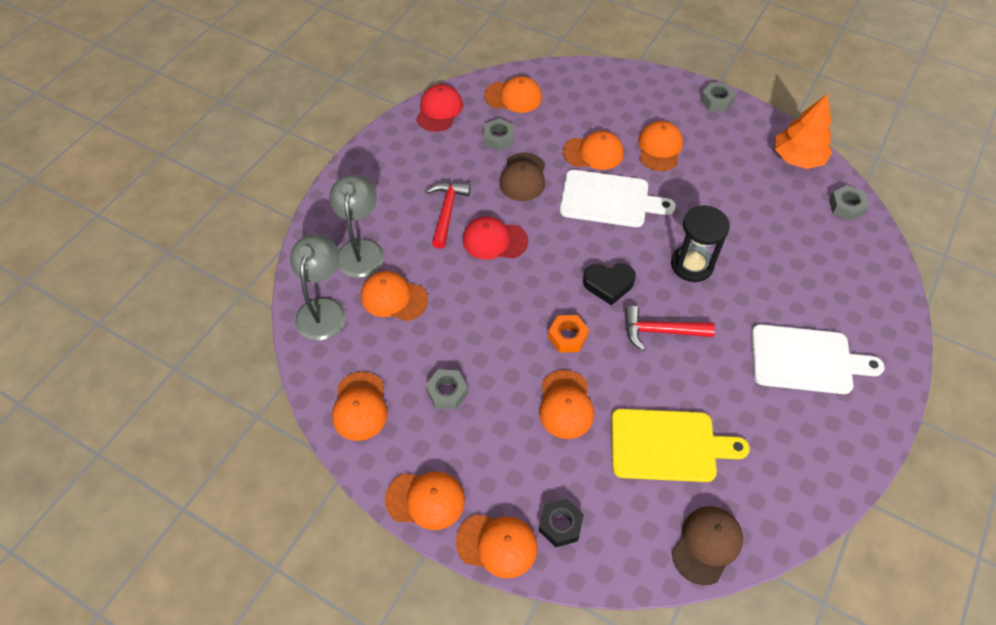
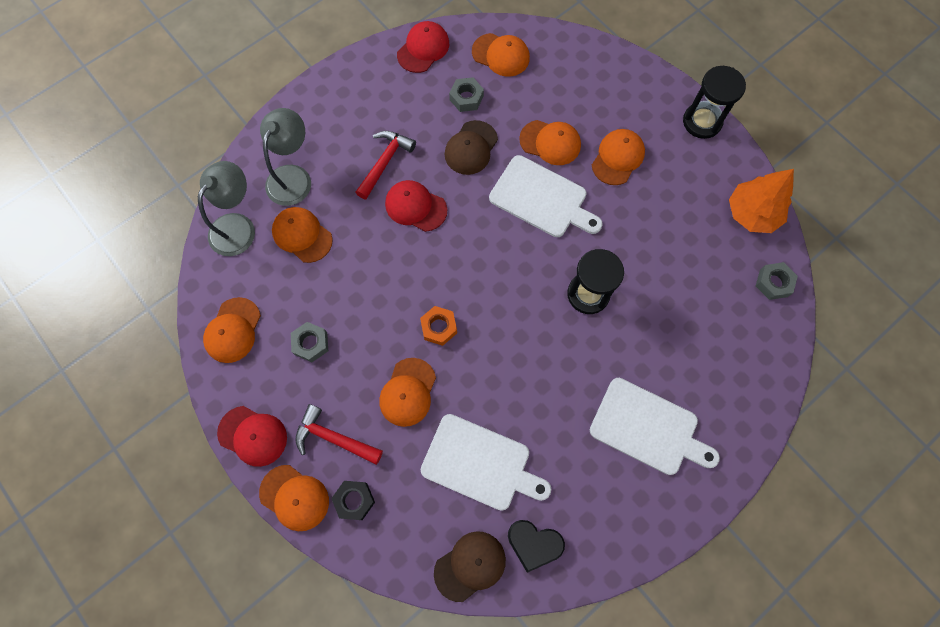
camera: 20 degrees right, 15 degrees up
orange cap [385,472,465,530] -> red cap [217,406,287,467]
black heart [583,263,636,305] -> black heart moved to [508,520,565,573]
yellow cutting board [611,409,750,482] -> white cutting board [421,414,551,511]
red hammer [625,306,715,351] -> red hammer moved to [295,404,383,465]
grey nut [700,82,736,112] -> black hourglass [683,66,746,139]

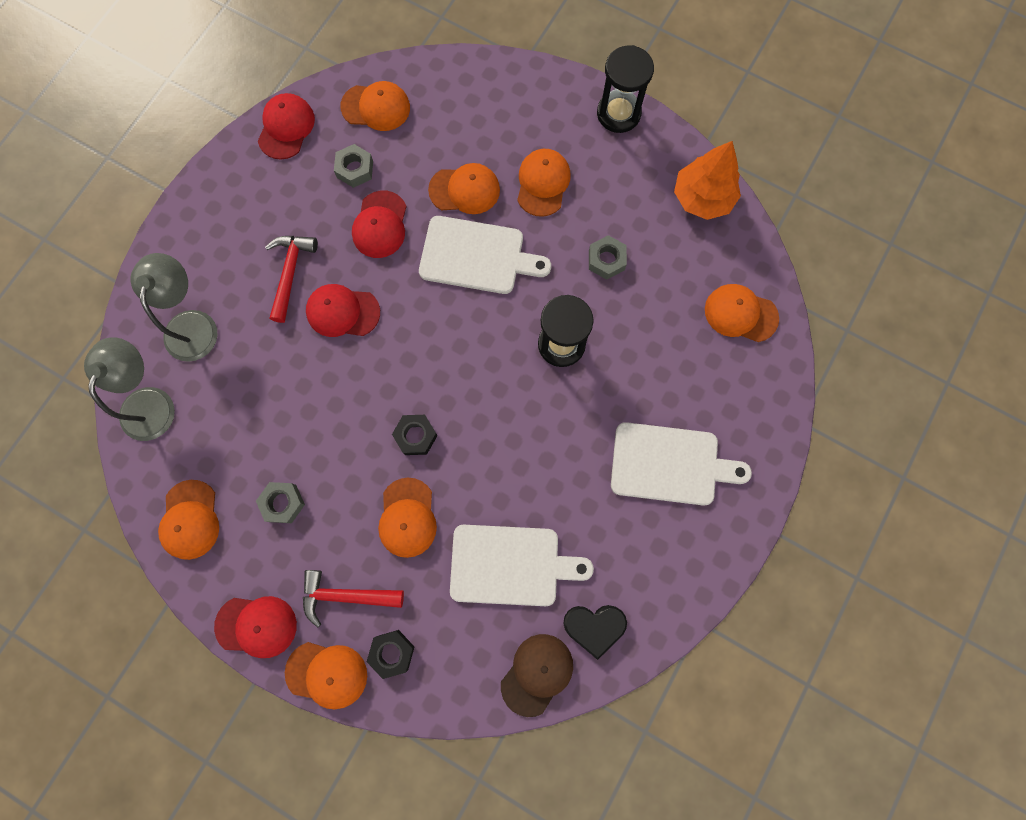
camera: 20 degrees left, 5 degrees up
orange cap [272,207,333,263] -> orange cap moved to [705,284,779,342]
orange nut [420,306,457,346] -> black nut [392,415,438,455]
brown cap [445,120,498,175] -> red cap [352,190,406,258]
grey nut [756,262,798,300] -> grey nut moved to [589,235,627,280]

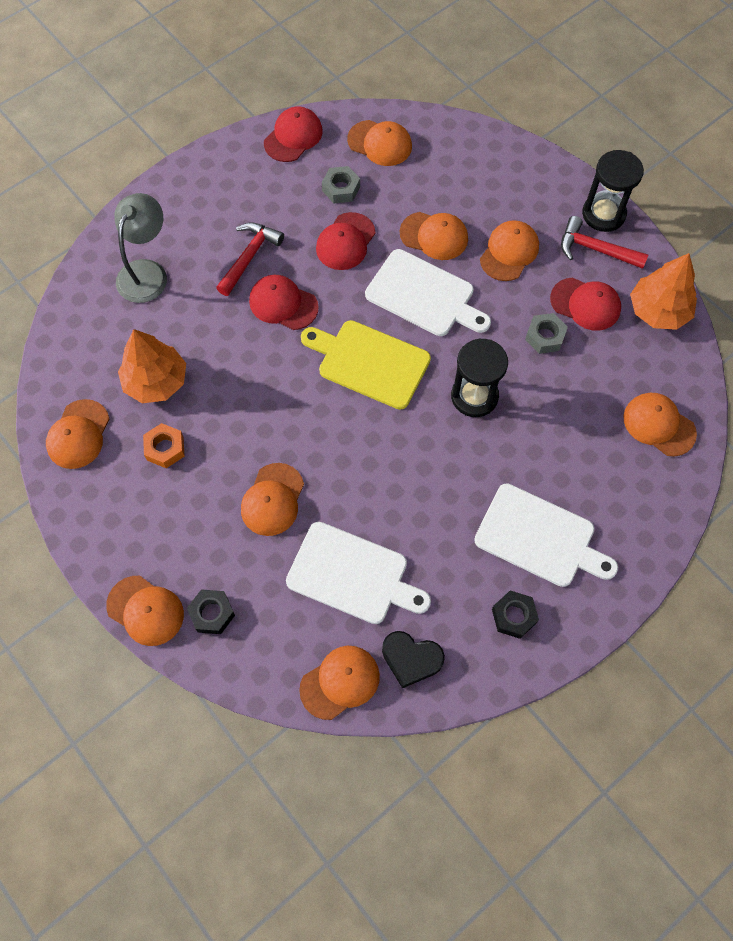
camera: 20 degrees right, 10 degrees down
grey lamp [84,337,175,441] -> none
red cap [214,596,297,658] -> red cap moved to [550,278,621,331]
grey nut [256,482,305,523] -> orange nut [143,423,185,468]
red hammer [303,570,404,628] -> red hammer moved to [561,216,648,269]
black nut [392,415,438,455] -> black nut moved to [492,590,539,639]
brown cap [501,634,573,717] -> orange cap [299,646,380,720]
none -> orange tree [118,329,186,403]
none -> yellow cutting board [301,320,431,410]

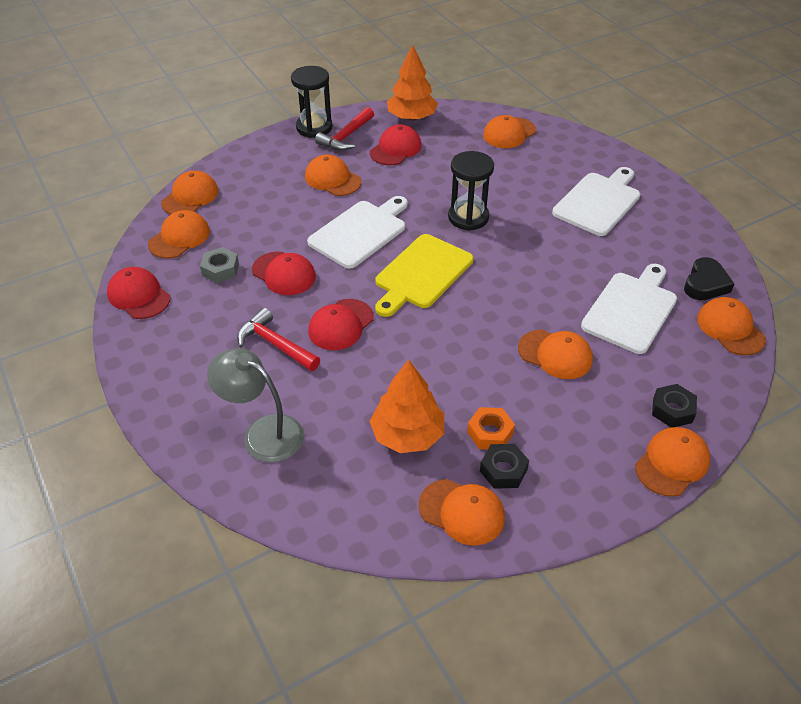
camera: 80 degrees left, 20 degrees down
orange cap [400,212,468,260] -> orange cap moved to [161,171,218,214]
black nut [492,590,539,639] -> black nut moved to [480,444,529,489]
grey nut [525,313,568,354] -> none

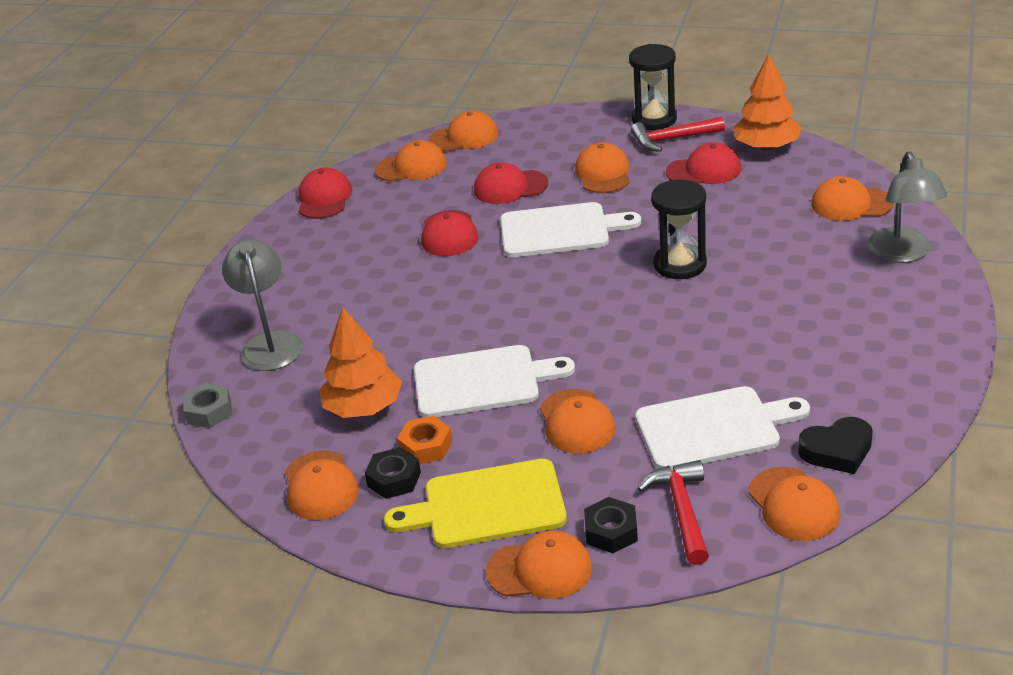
camera: 50 degrees right, 10 degrees down
grey nut [200,247,239,283] -> grey nut moved to [183,383,232,428]
red hammer [237,308,320,371] -> red hammer moved to [637,460,709,565]
red cap [308,299,374,350] -> red cap moved to [474,162,548,204]
yellow cutting board [375,234,474,317] -> yellow cutting board moved to [384,459,567,548]
white cutting board [552,167,640,236] -> white cutting board moved to [414,345,575,417]
orange cap [697,297,766,355] -> orange cap turned 135 degrees clockwise [748,467,840,541]
none -> grey lamp [868,151,947,263]

